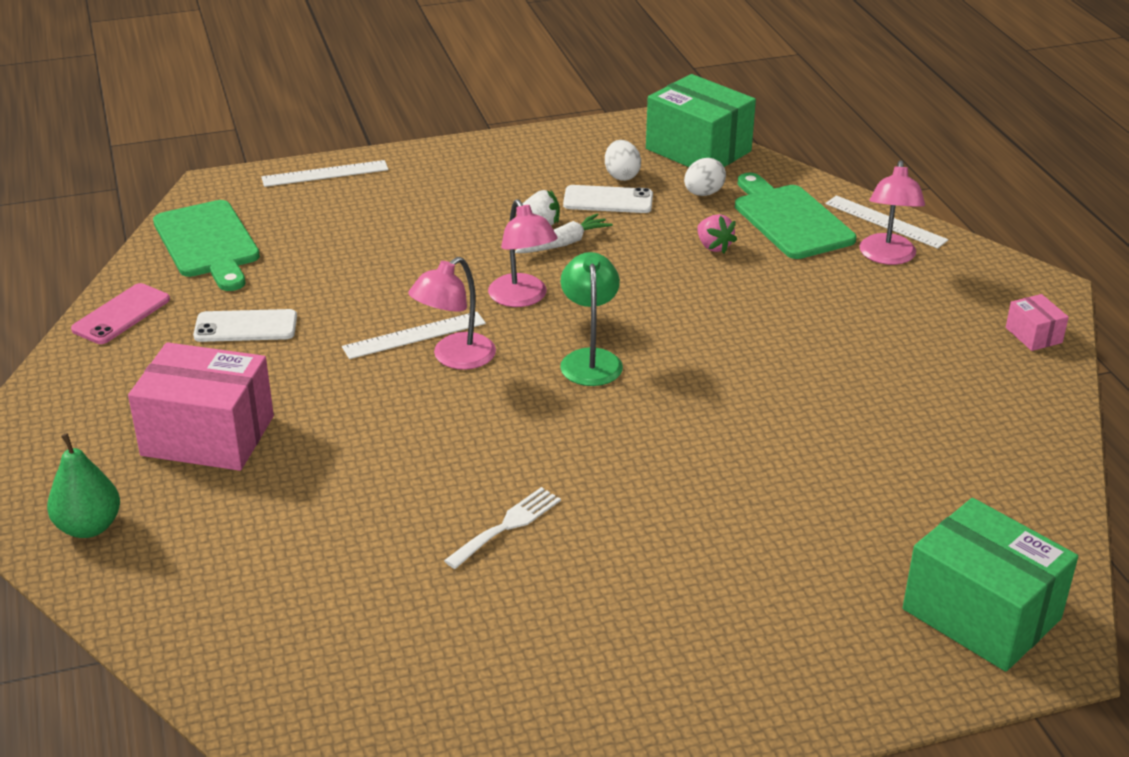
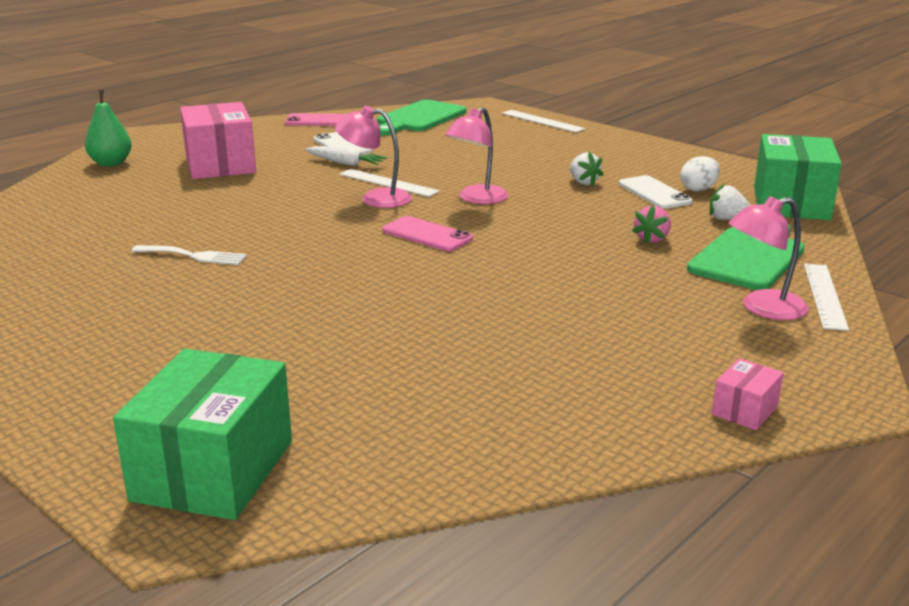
camera: 60 degrees right, 10 degrees down
white carrot [515,213,613,253] -> white carrot moved to [305,146,387,166]
green lamp [560,252,623,386] -> pink phone [382,216,473,251]
white egg [684,158,726,196] -> white strawberry [710,184,750,220]

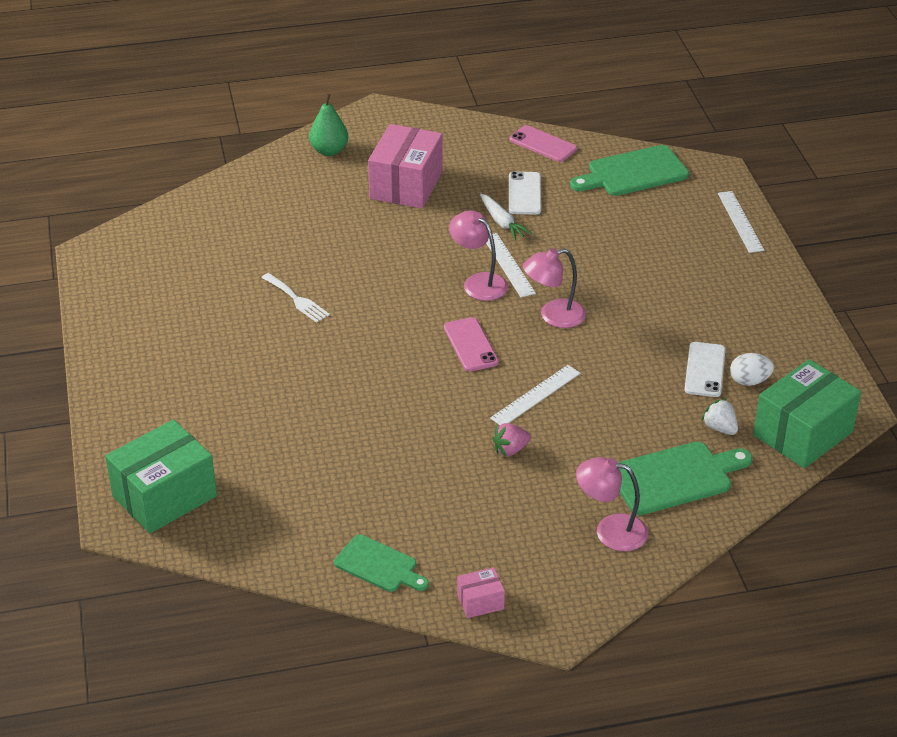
camera: 35 degrees right, 15 degrees up
white strawberry [570,152,604,186] -> none
pink strawberry [632,205,671,244] -> pink strawberry moved to [492,423,531,456]
white ruler [804,264,849,331] -> white ruler moved to [490,365,580,425]
none -> green cutting board [334,534,429,592]

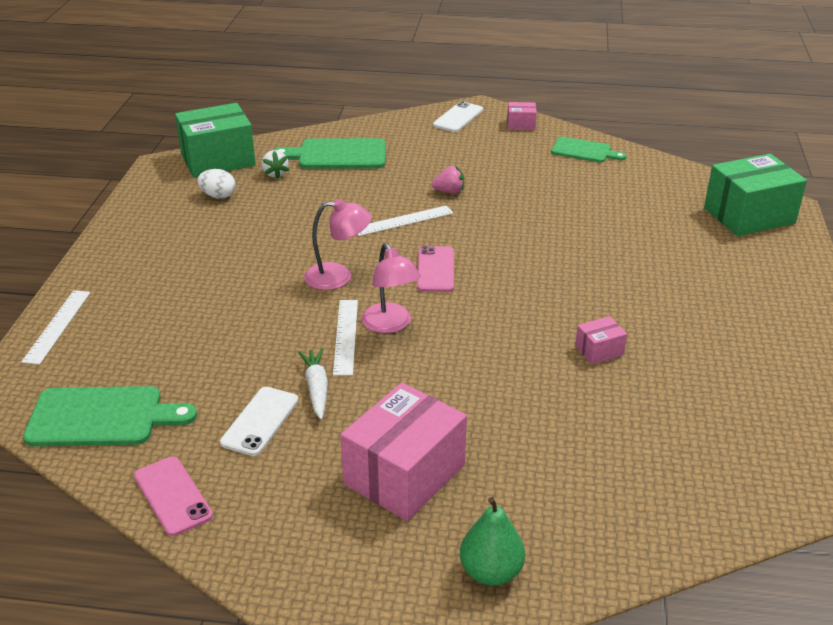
camera: 160 degrees left, 5 degrees down
white fork [262,273,330,323] -> pink box [575,316,627,364]
green cutting board [334,534,429,592] -> green cutting board turned 150 degrees clockwise [551,137,626,163]
pink lamp [576,457,648,552] -> none
white phone [684,342,725,397] -> white phone moved to [433,101,483,132]

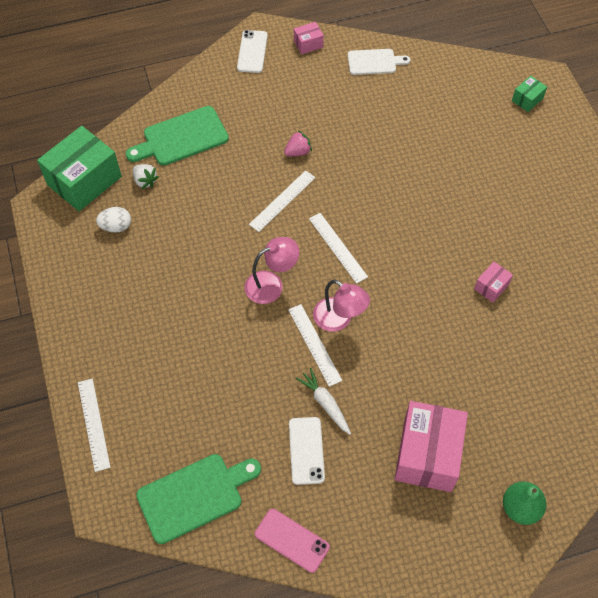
camera: 25 degrees left, 25 degrees up
pink phone [417,246,454,292] -> white ruler [309,213,368,284]
green cutting board [551,137,626,163] -> white cutting board [348,49,410,75]
green box [704,154,807,236] -> green box [512,76,547,112], size x0.46

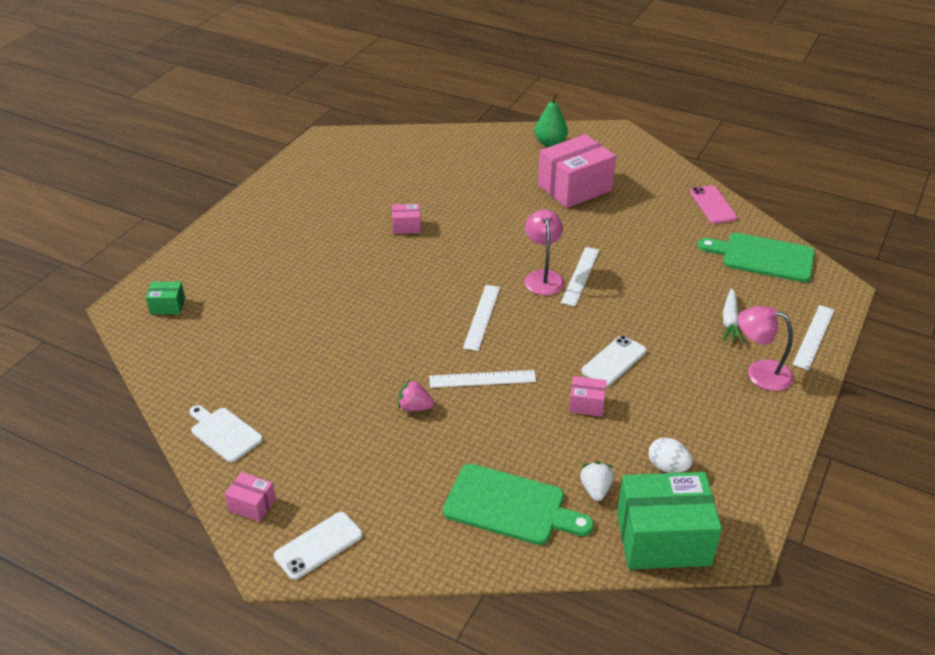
camera: 135 degrees left, 20 degrees down
pink lamp [245,237,299,304] -> pink lamp moved to [738,306,793,391]
white phone [289,417,325,485] -> white phone moved to [581,335,647,387]
white carrot [296,368,351,435] -> white carrot moved to [722,288,744,343]
none -> pink box [569,376,607,417]

